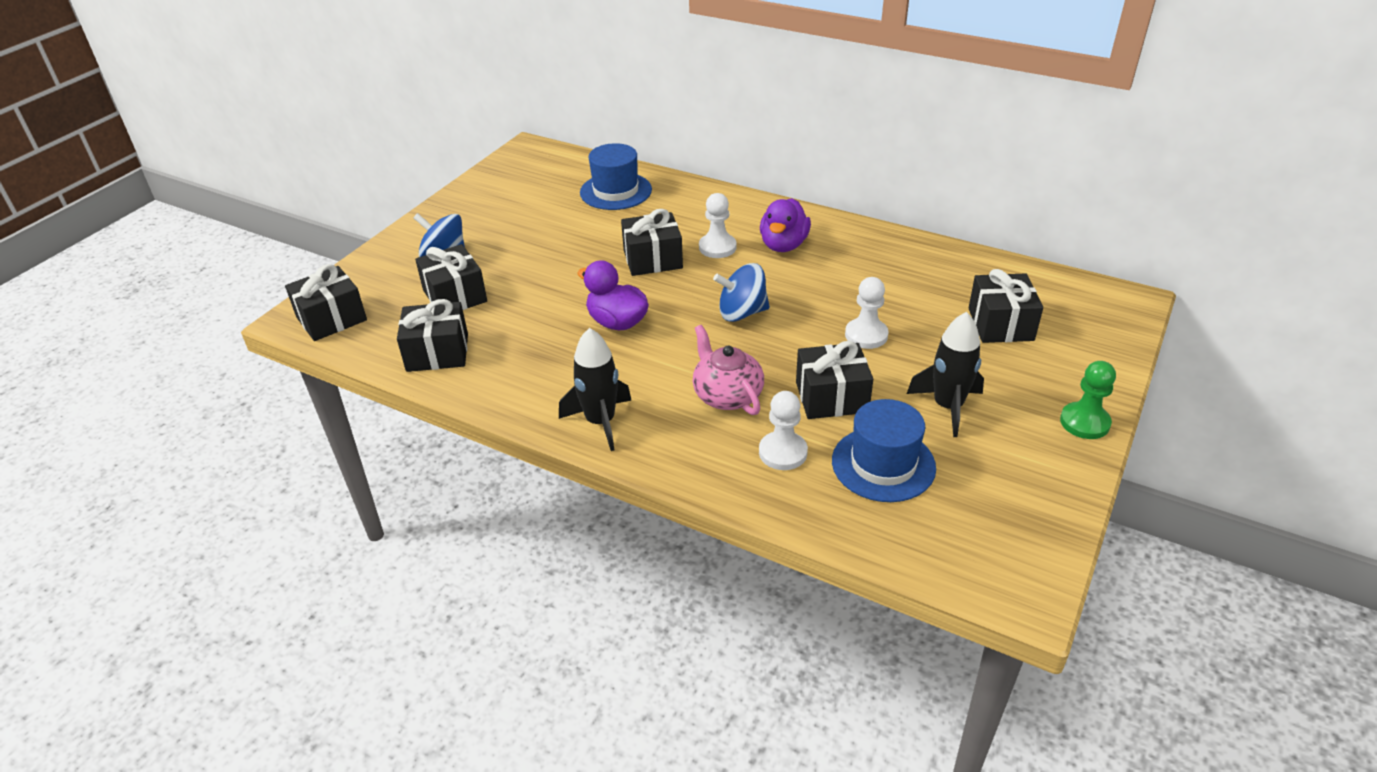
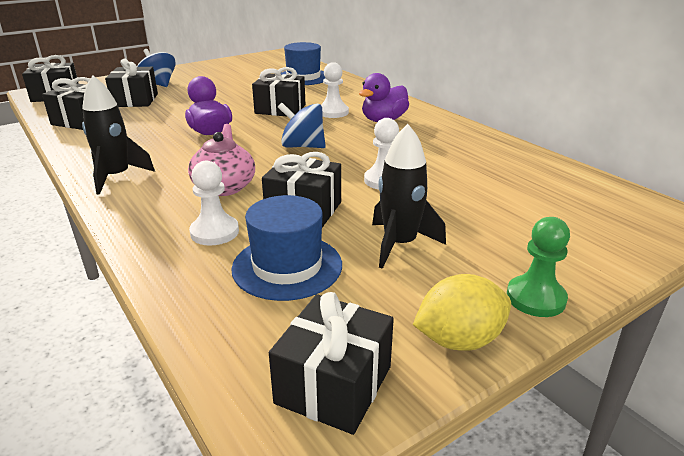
camera: 25 degrees right, 10 degrees down
black gift [969,269,1043,343] -> black gift moved to [269,292,394,435]
none -> yellow lemon [413,274,511,351]

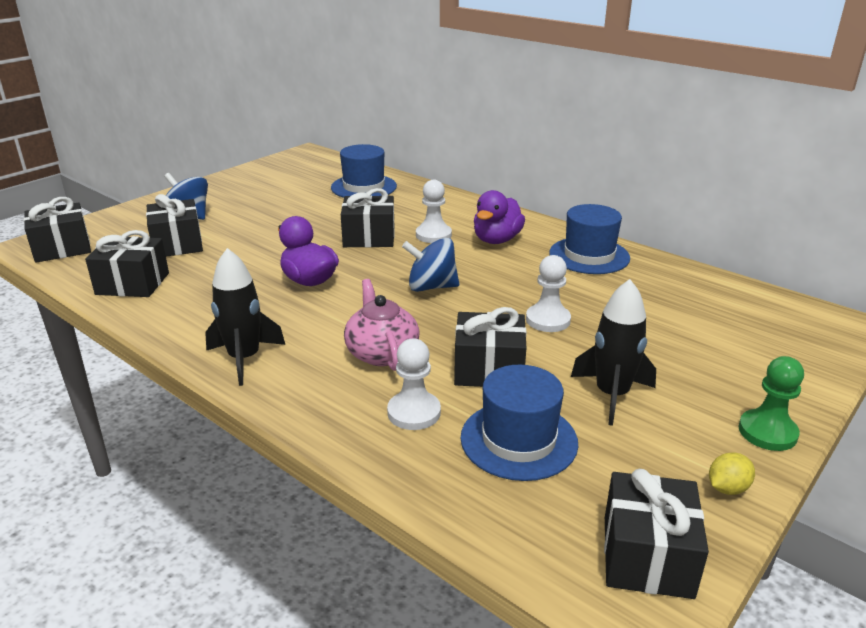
camera: 15 degrees left, 0 degrees up
yellow lemon [413,274,511,351] -> yellow lemon [709,452,755,495], size x0.57
none -> blue hat [549,204,630,274]

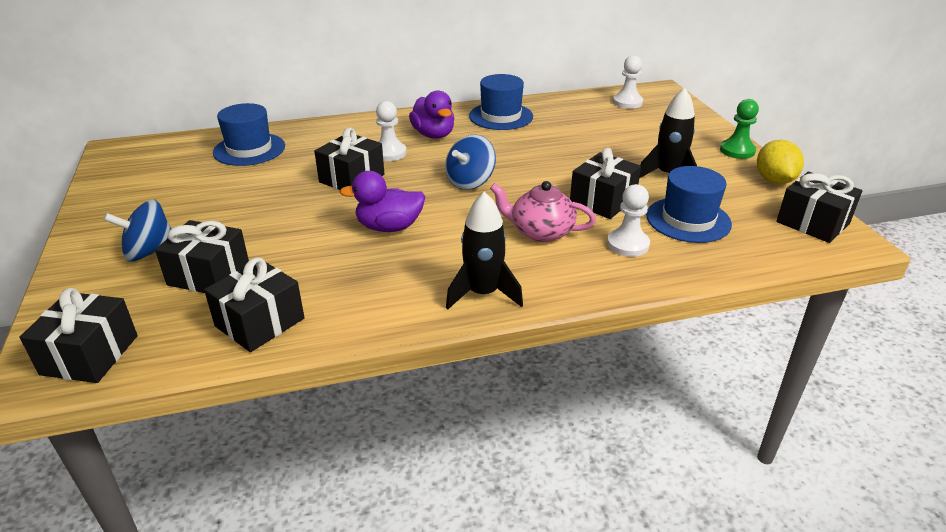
camera: 55 degrees left, 5 degrees up
white pawn [526,255,571,332] -> white pawn moved to [613,55,643,109]
yellow lemon [709,452,755,495] -> yellow lemon [757,140,804,184], size x1.75

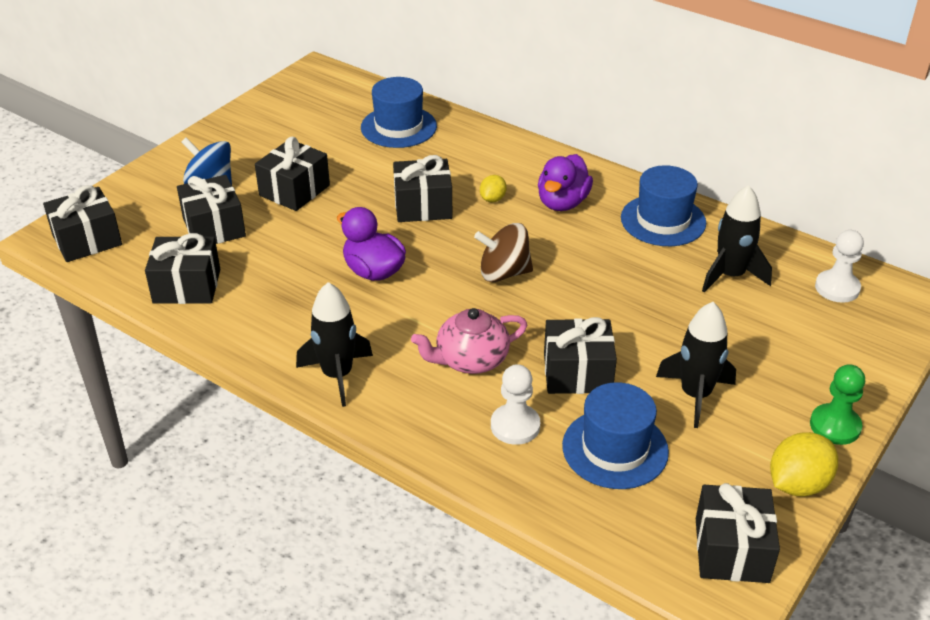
camera: 50 degrees right, 5 degrees up
white pawn [376,101,407,161] -> yellow lemon [480,175,507,203]
blue spinning top [445,135,496,190] -> brown spinning top [474,223,533,282]
pink teapot [490,181,596,242] -> pink teapot turned 90 degrees counterclockwise [411,308,527,374]
none -> black gift [255,137,330,211]
none -> black rocket [702,185,772,293]

